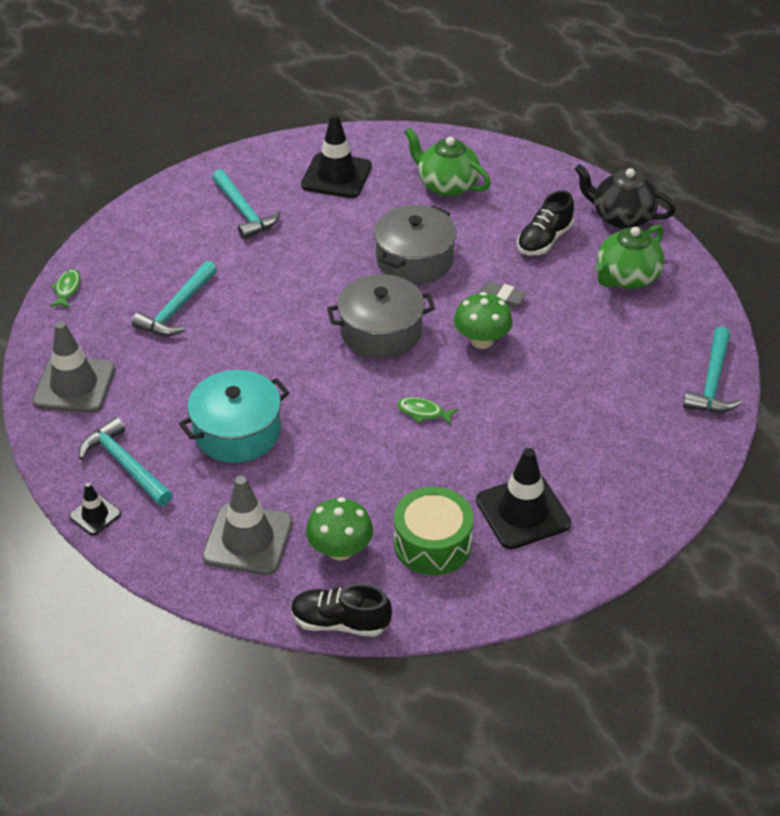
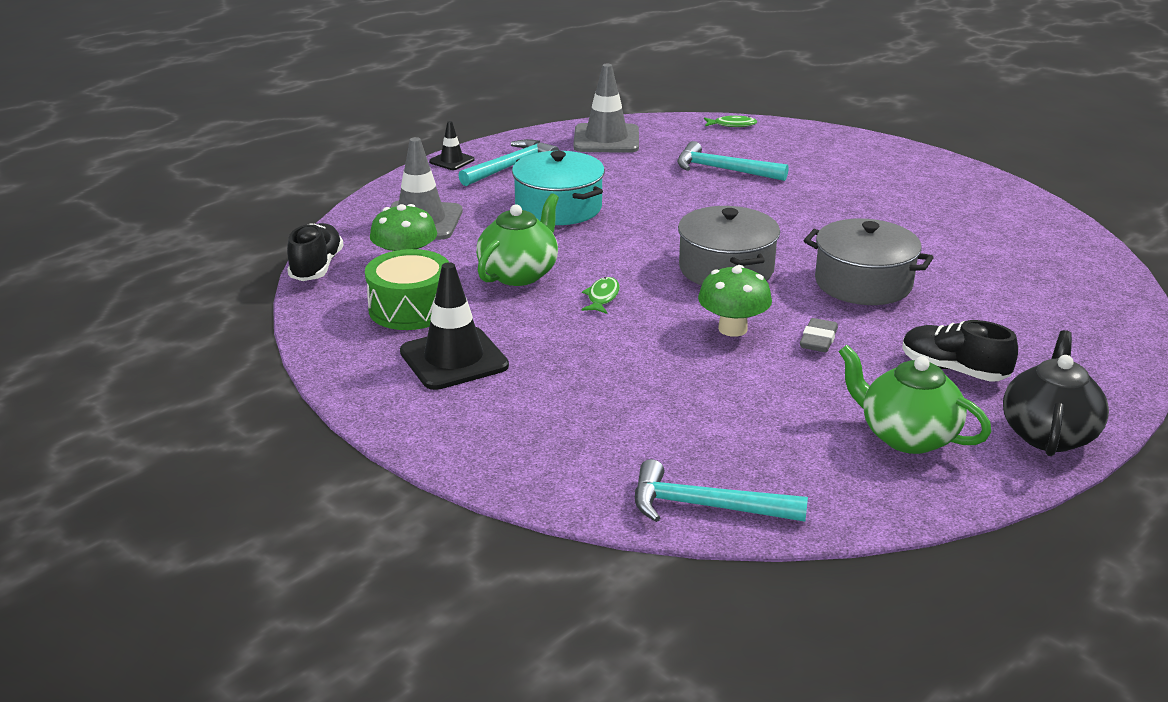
camera: 85 degrees right, 15 degrees down
turquoise hammer [212,169,280,240] -> none
black traffic cone [301,114,372,198] -> none
green teapot [404,128,491,197] -> green teapot moved to [476,193,559,286]

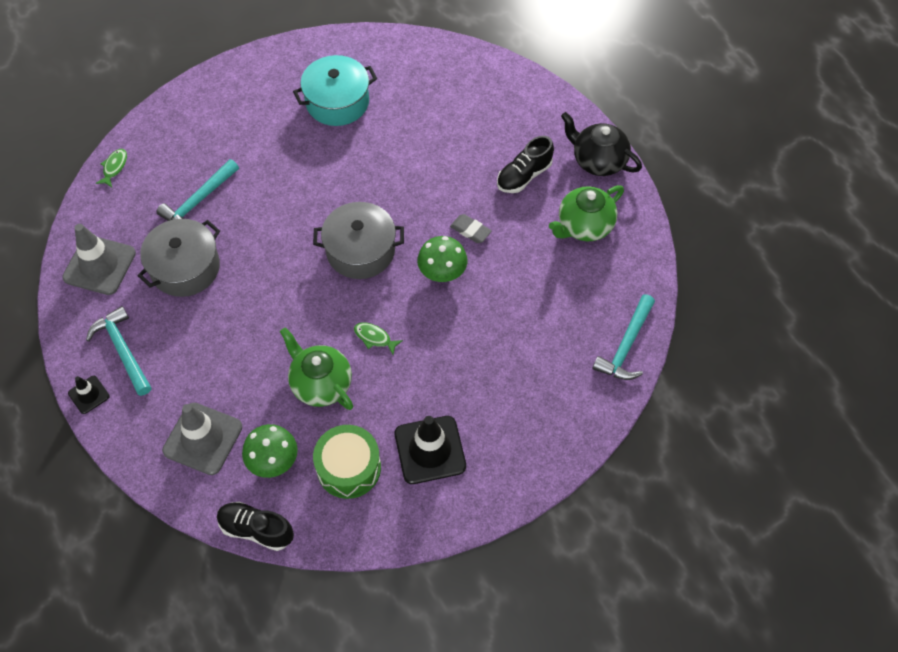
camera: 75 degrees left, 30 degrees up
turquoise pot [512,151,605,225] -> turquoise pot moved to [293,55,377,126]
grey pot [804,219,934,305] -> grey pot moved to [137,219,220,297]

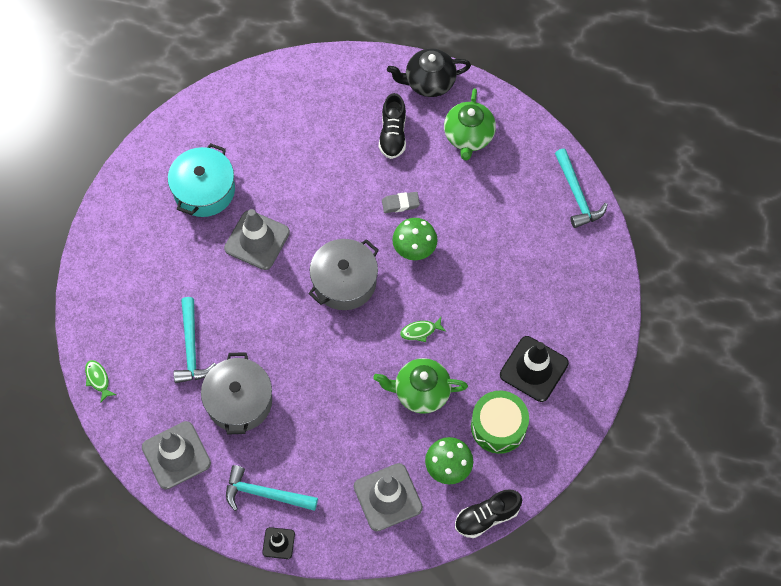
camera: 45 degrees left, 5 degrees up
none -> grey traffic cone [224,209,290,270]

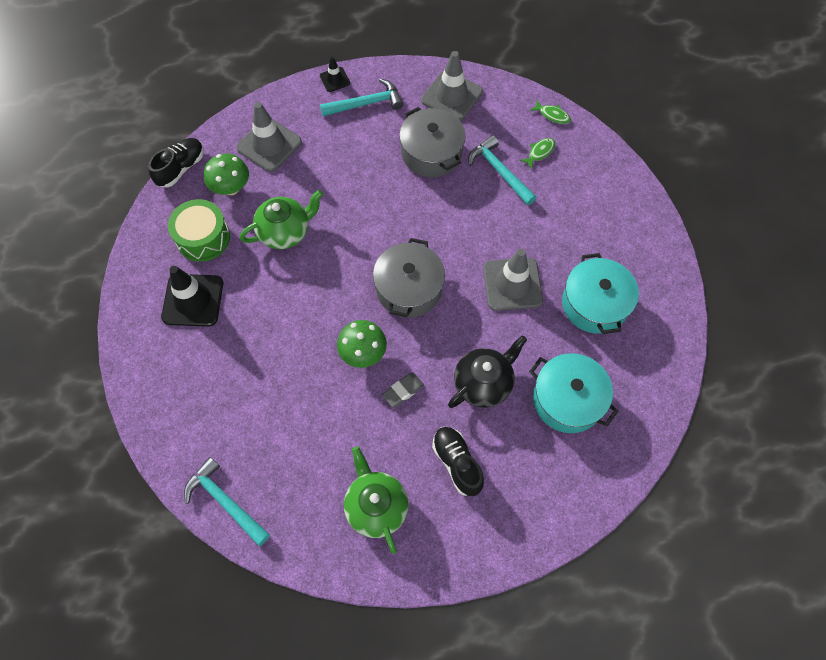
camera: 150 degrees right, 0 degrees up
black teapot [387,48,471,97] -> black teapot moved to [448,336,527,408]
green fish [400,317,446,342] -> green fish moved to [520,138,555,169]
none -> turquoise pot [529,353,618,433]

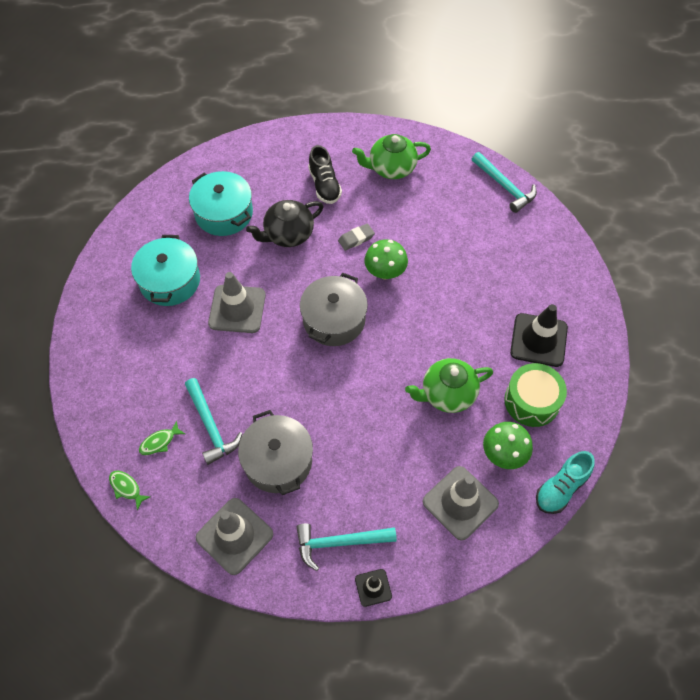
camera: 170 degrees left, 5 degrees down
black shoe [148,138,204,187] -> turquoise shoe [536,451,595,514]
green teapot [344,446,409,554] -> green teapot turned 90 degrees clockwise [352,134,431,179]

